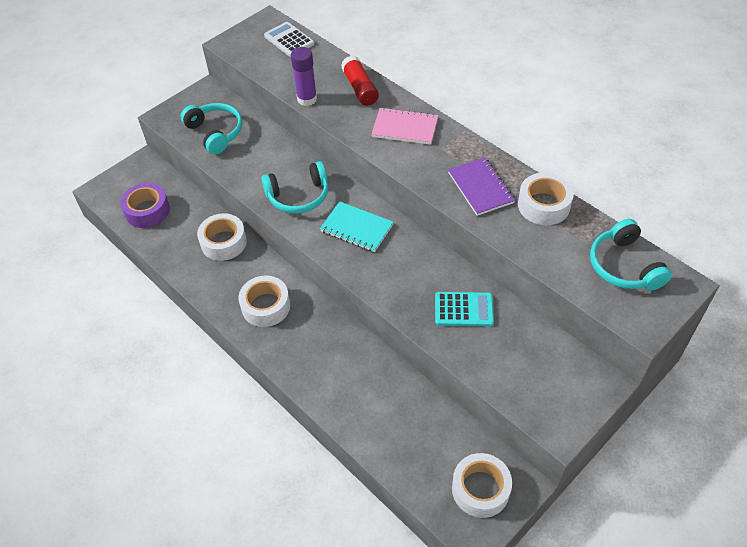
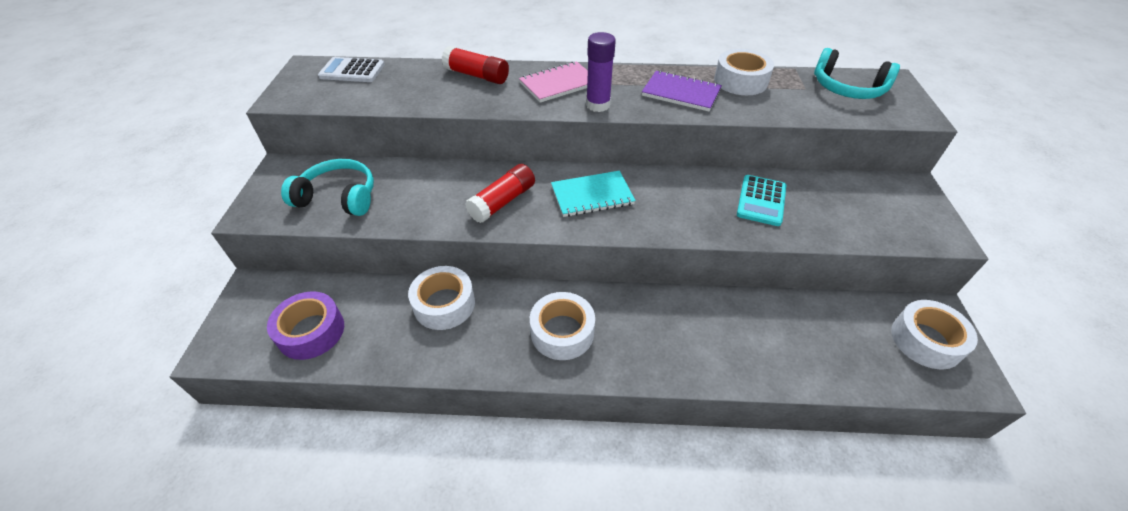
camera: 45 degrees left, 5 degrees down
turquoise headphones [261,161,328,214] -> red glue stick [465,164,535,223]
purple glue stick [291,47,317,106] -> purple glue stick moved to [586,32,616,112]
turquoise calculator [435,292,494,326] -> turquoise calculator turned 150 degrees clockwise [737,175,786,226]

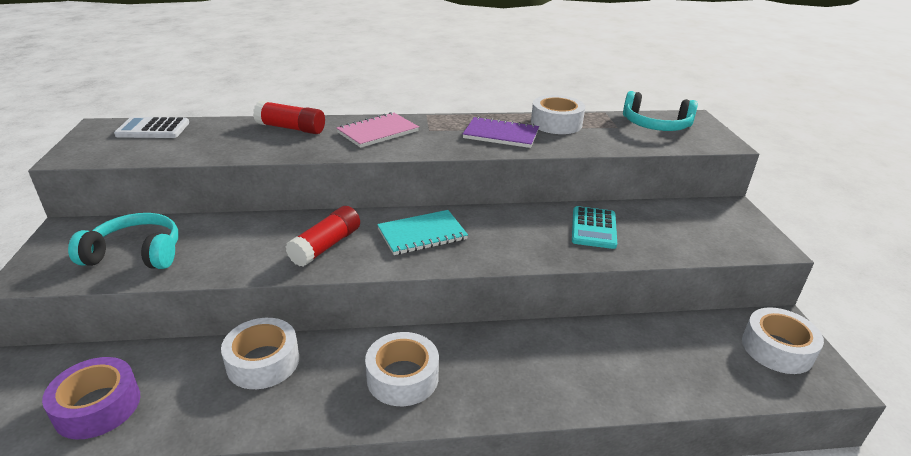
camera: 10 degrees left, 15 degrees down
purple glue stick [586,32,616,112] -> none

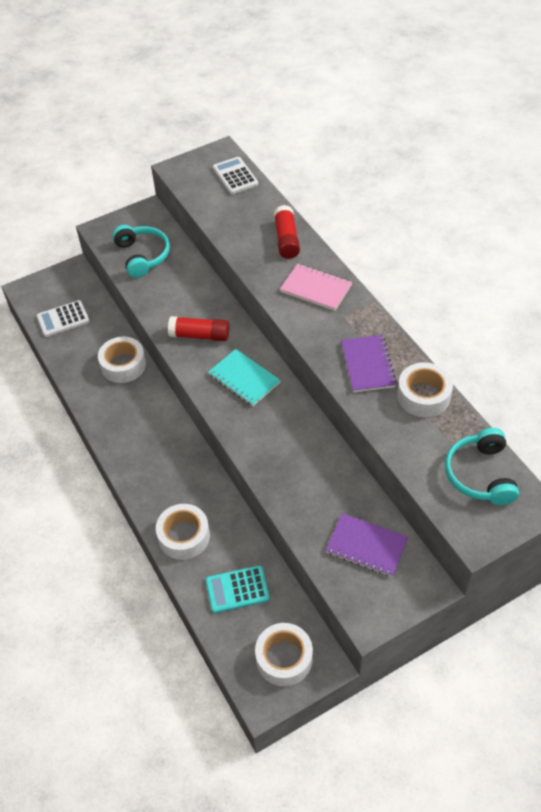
camera: 70 degrees right, 20 degrees up
purple tape [42,357,140,440] -> white calculator [36,300,89,337]
white tape [365,332,439,406] -> white tape moved to [156,504,210,560]
turquoise calculator [572,206,617,249] -> turquoise calculator moved to [206,565,269,613]
none -> purple notebook [325,513,408,577]

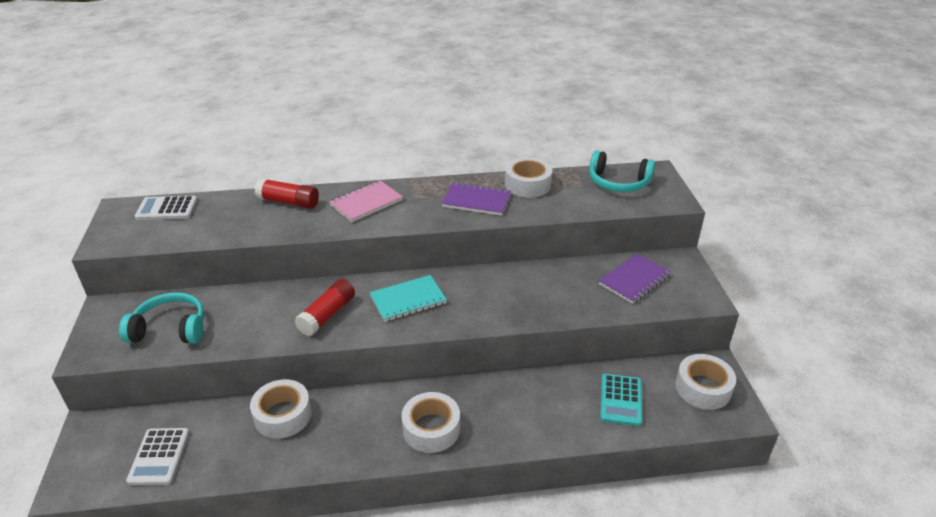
camera: 70 degrees left, 15 degrees down
white tape [156,504,210,560] -> white tape moved to [402,392,460,453]

